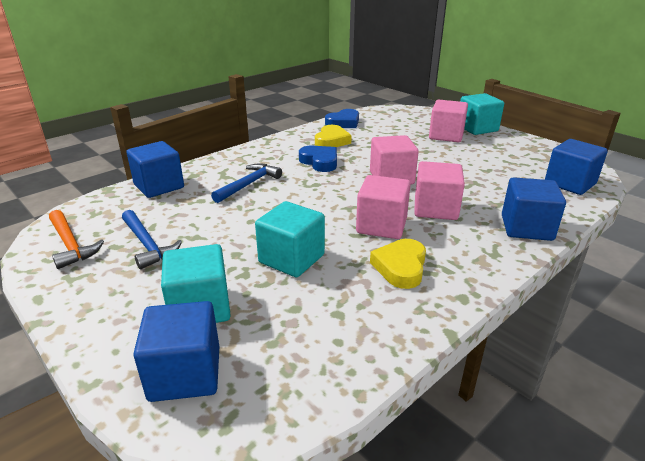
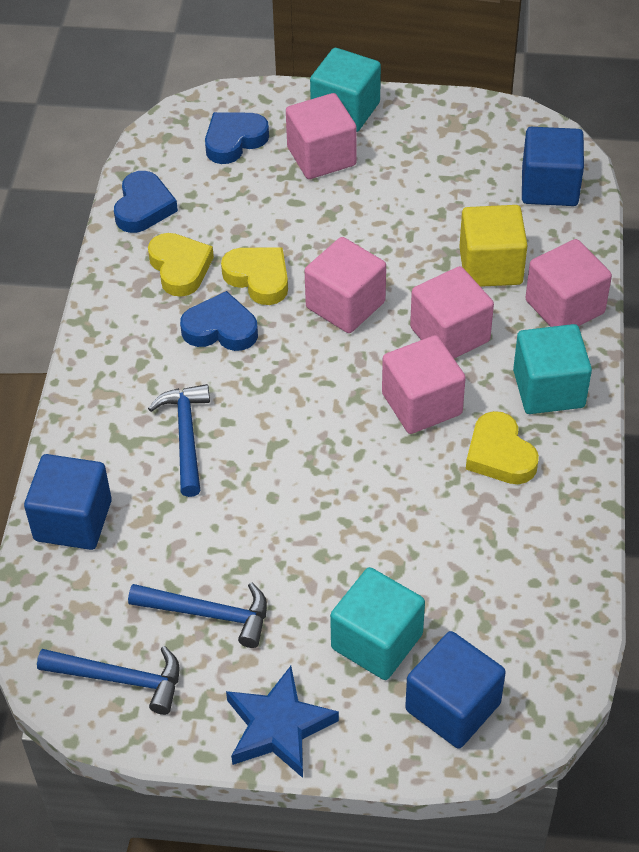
camera: 40 degrees left, 20 degrees up
orange hammer [49,210,104,269] -> blue hammer [37,646,180,715]
turquoise cube [255,201,325,277] -> turquoise cube moved to [513,324,592,414]
blue cube [502,177,566,241] -> pink cube [525,239,612,327]
none -> blue heart [205,112,269,164]
none -> yellow heart [221,247,288,305]
none -> blue star [226,666,339,778]
none -> yellow cube [459,205,528,287]

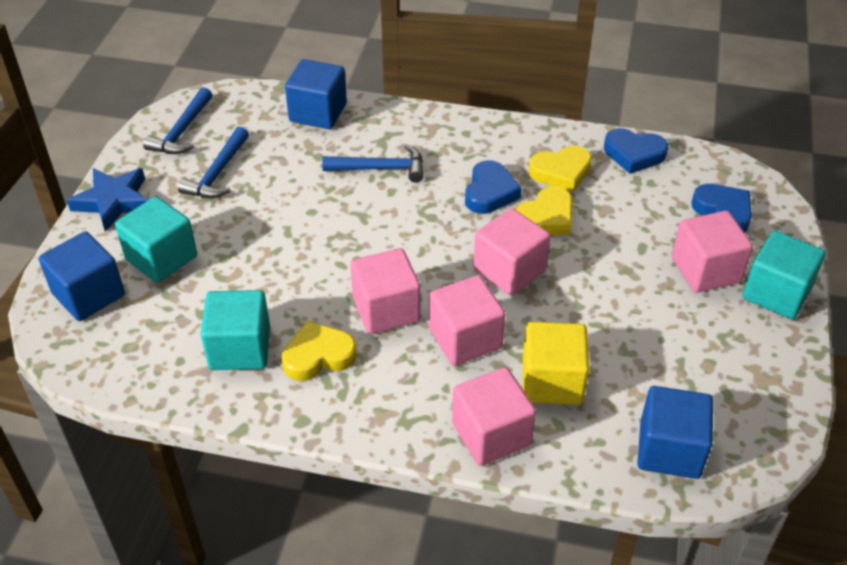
camera: 95 degrees right, 5 degrees down
turquoise cube [513,324,592,414] -> turquoise cube moved to [201,290,270,370]

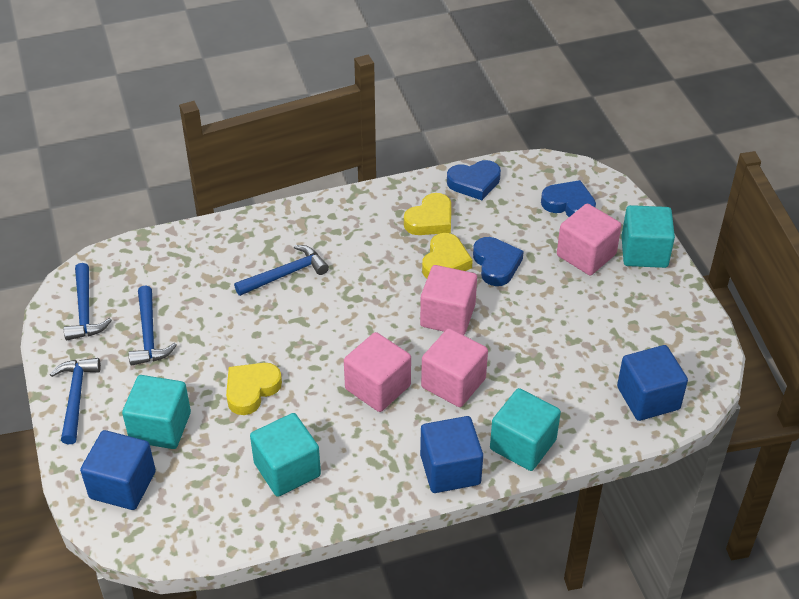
camera: 30 degrees left, 0 degrees up
blue star [67,168,148,232] -> blue hammer [50,358,101,444]
yellow heart [282,321,357,381] -> yellow heart moved to [226,363,282,415]
blue cube [285,59,347,129] -> blue cube moved to [420,416,483,493]
pink cube [452,367,536,466] -> turquoise cube [490,388,561,471]
blue heart [465,160,522,214] -> blue heart moved to [473,237,524,286]
yellow cube [523,322,589,405] -> none

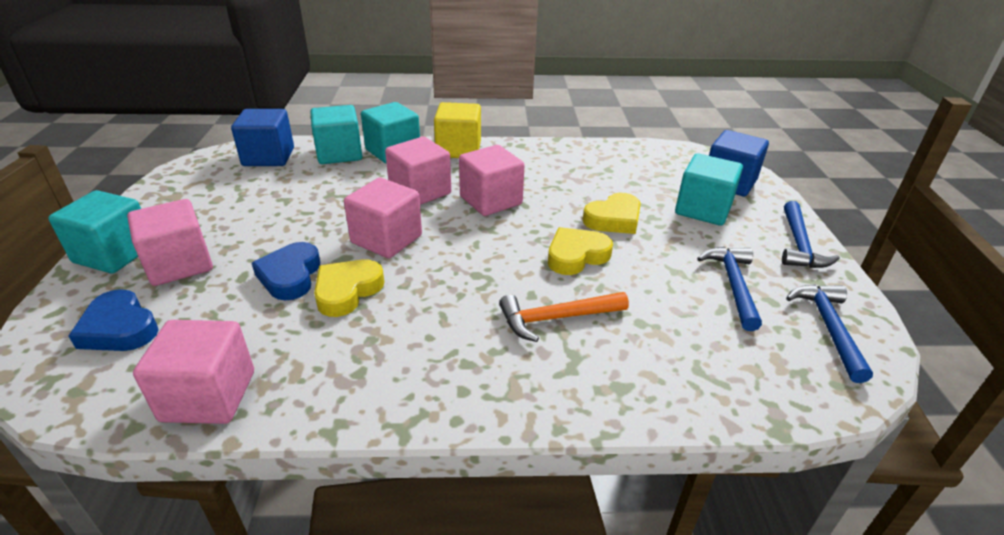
camera: 165 degrees left, 10 degrees down
blue hammer [234,245,329,296] -> orange hammer [499,292,629,342]
turquoise cube [250,413,321,497] -> turquoise cube moved to [310,105,362,164]
yellow heart [404,193,451,235] -> yellow heart moved to [548,227,613,275]
blue cube [420,416,483,493] -> yellow cube [434,102,481,158]
blue heart [447,160,501,200] -> pink cube [133,320,254,424]

